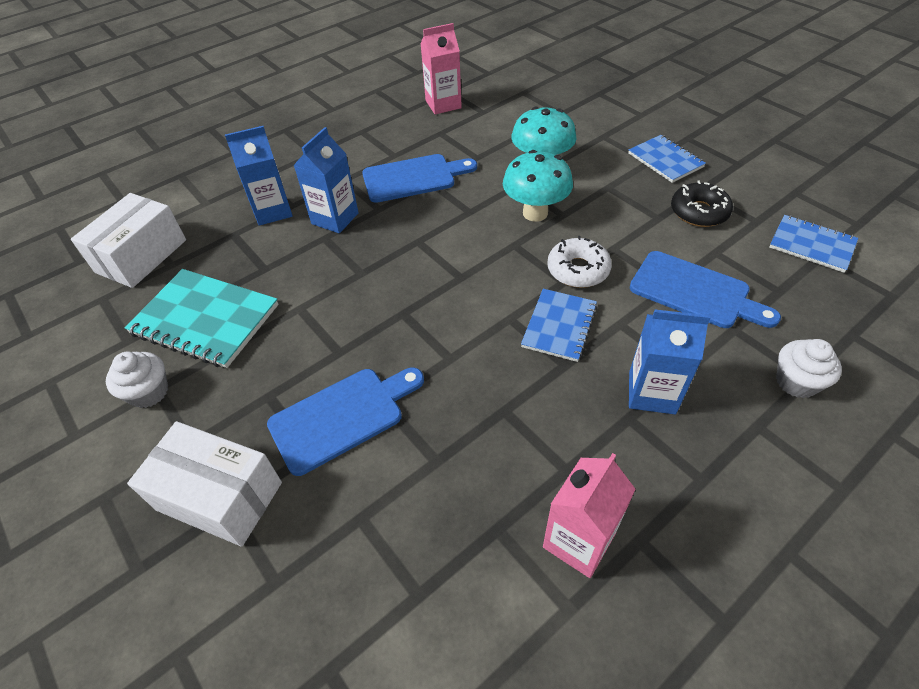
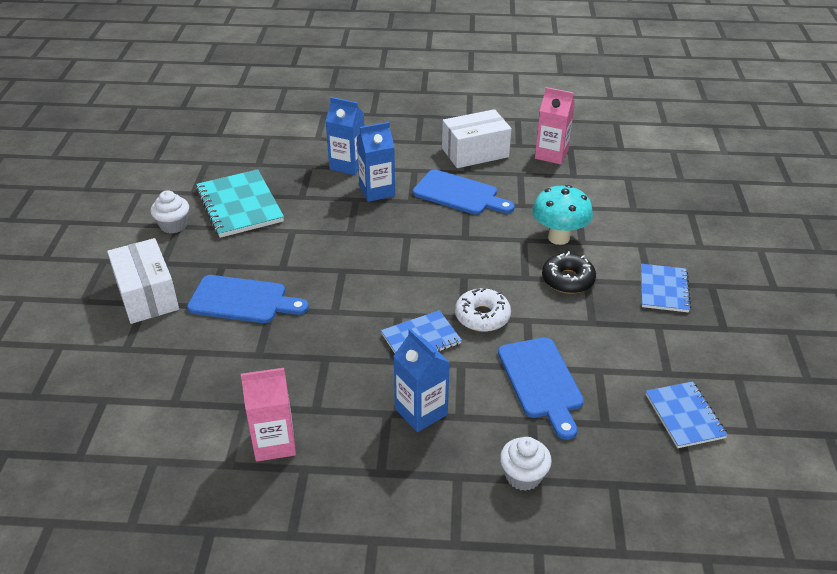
camera: 40 degrees right, 10 degrees down
white box [71,193,186,288] -> white box moved to [442,109,512,168]
turquoise mushroom [503,150,573,222] -> none
black donut [671,180,733,227] -> black donut moved to [542,251,596,294]

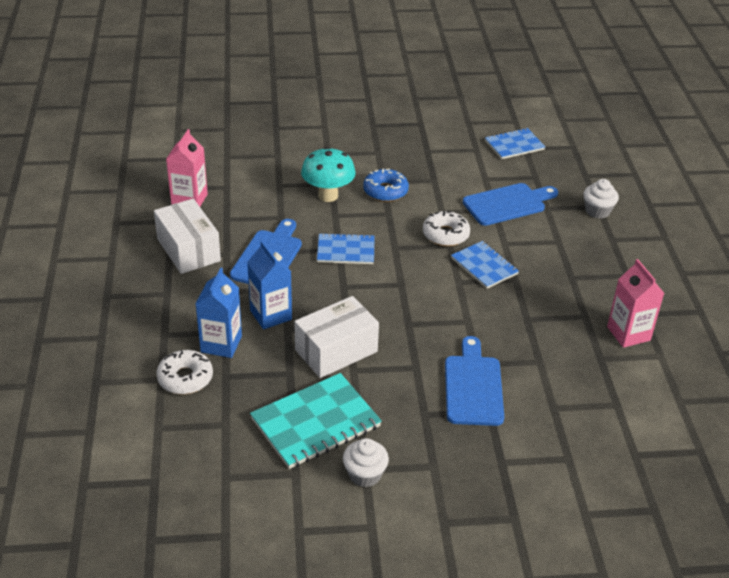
camera: 100 degrees left, 0 degrees up
white box [107,238,179,324] -> white box moved to [294,296,379,378]
blue carton [393,328,450,432] -> none
black donut [542,251,596,294] -> blue donut [363,169,409,202]
blue notebook [641,264,691,312] -> blue notebook moved to [317,233,374,264]
none -> white donut [156,350,213,394]

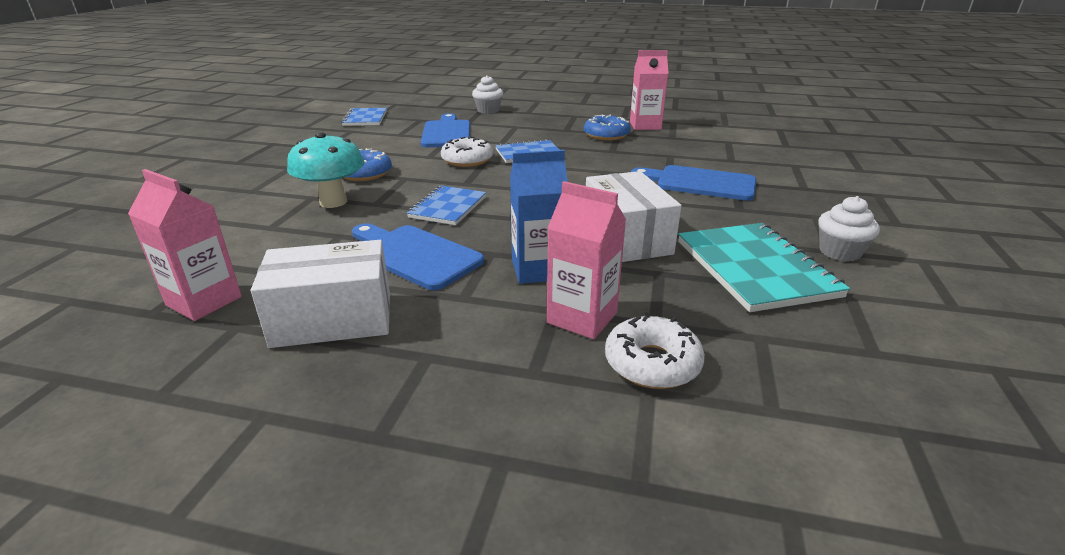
camera: 70 degrees left, 10 degrees down
blue carton [196,268,242,358] -> pink carton [547,181,626,339]
none -> blue donut [584,114,631,141]

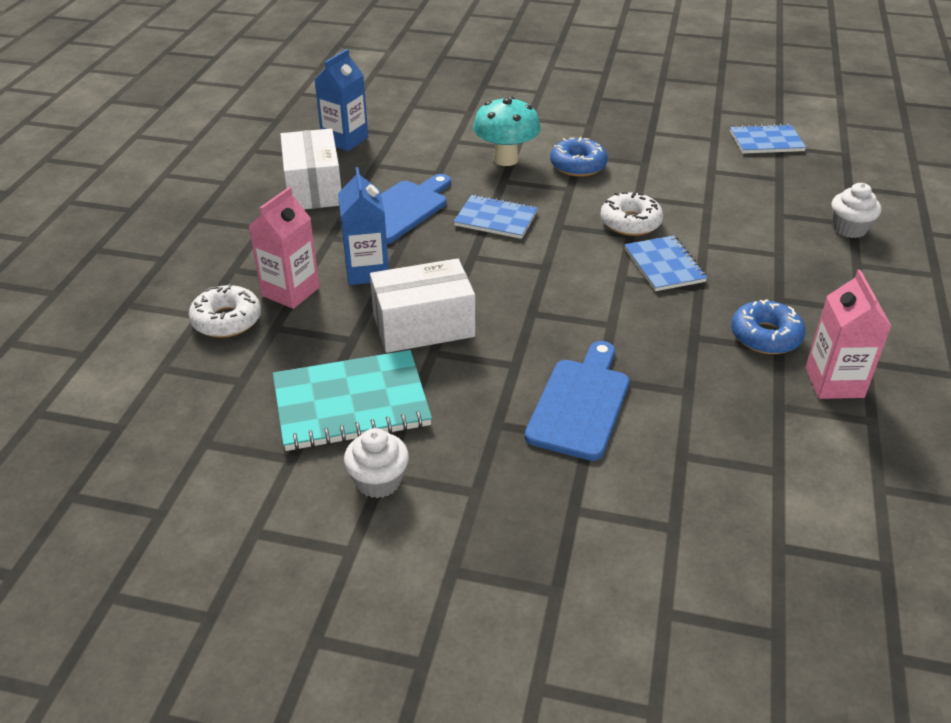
camera: 90 degrees right, 10 degrees up
pink carton [128,169,242,321] -> blue carton [315,49,368,151]
blue cutting board [421,113,470,147] -> none

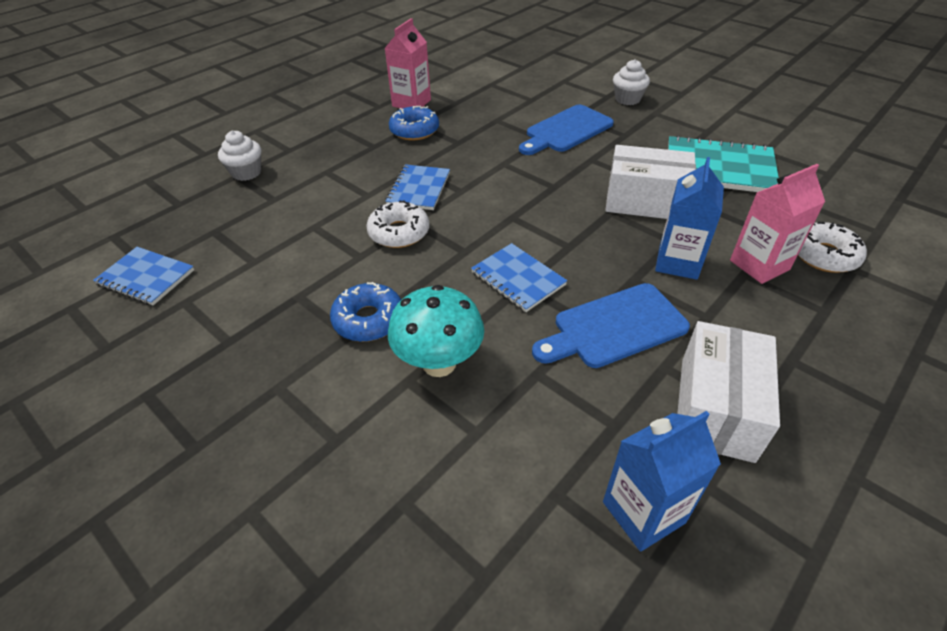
camera: 150 degrees left, 5 degrees up
white cupcake [344,428,409,498] -> white cupcake moved to [613,59,650,105]

